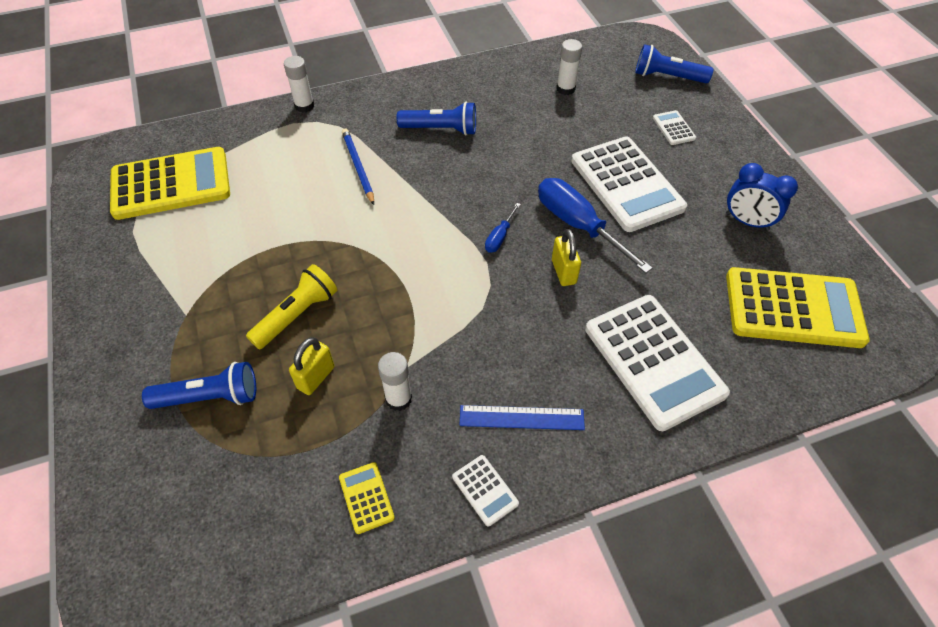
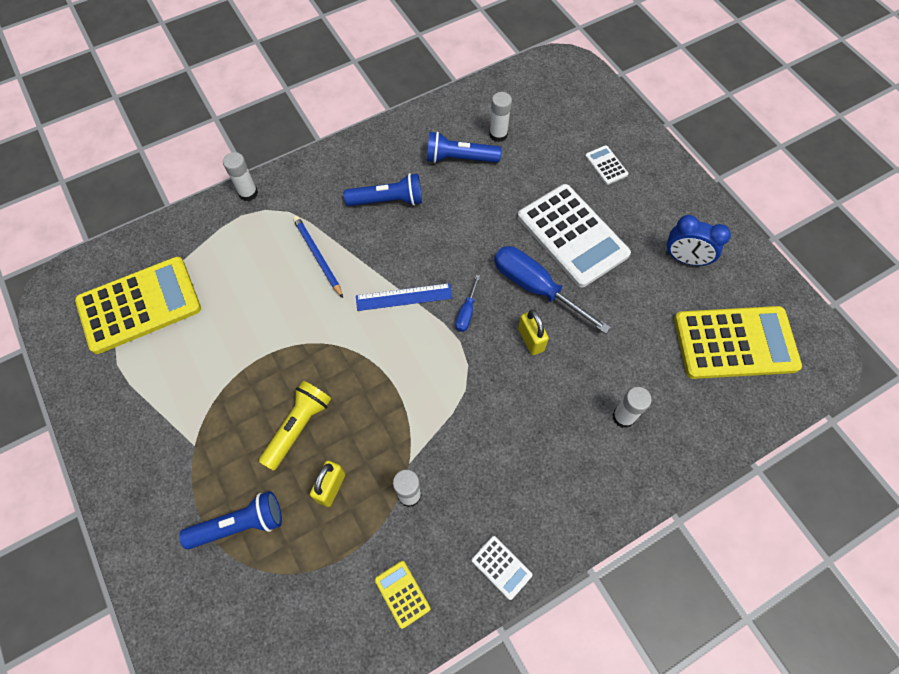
camera: 10 degrees left, 10 degrees up
blue ruler [460,405,585,430] -> blue ruler moved to [356,283,452,311]
white calculator [585,295,730,431] -> white glue stick [612,387,652,428]
blue flashlight [635,44,713,83] -> blue flashlight moved to [427,131,502,163]

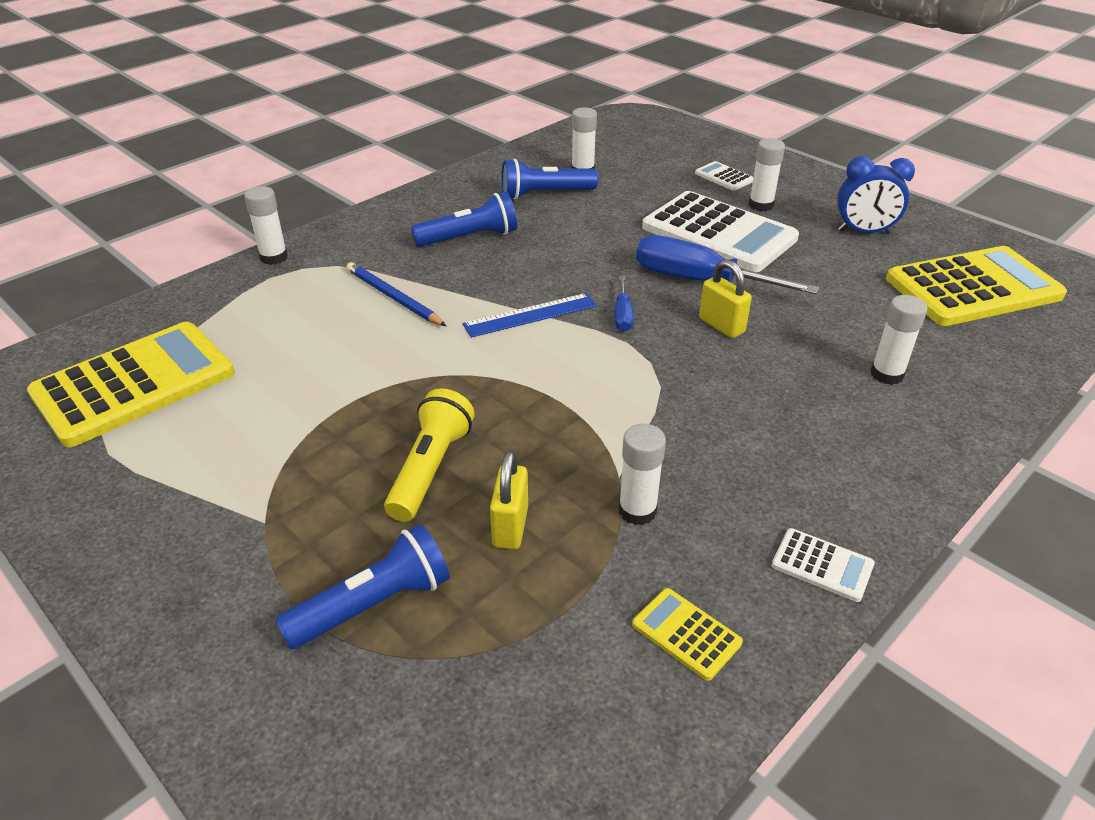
camera: 15 degrees left, 25 degrees down
none -> white glue stick [749,138,785,211]

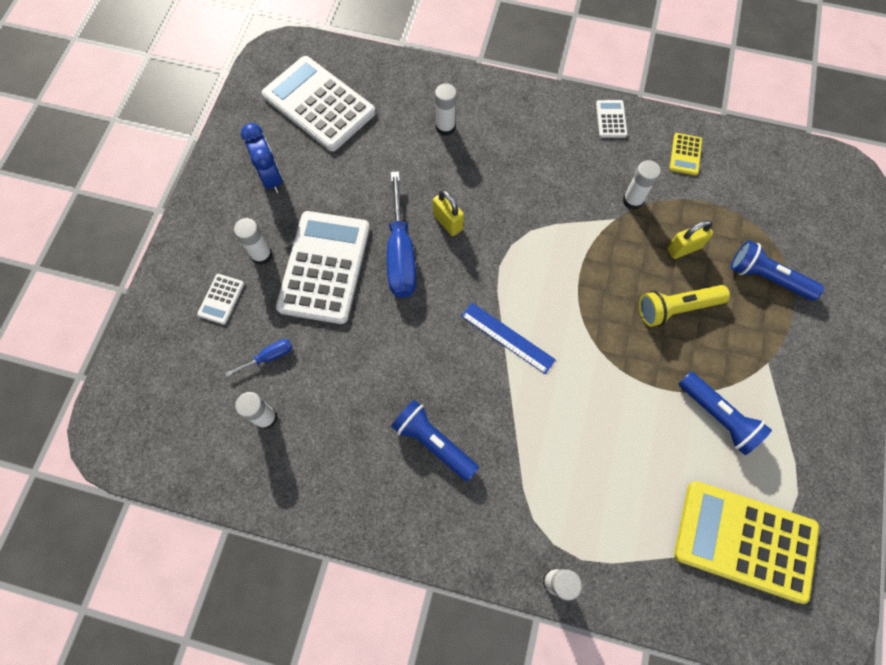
camera: 120 degrees left, 30 degrees up
blue pencil [346,262,446,326] -> none
blue flashlight [502,159,598,200] -> blue flashlight moved to [679,372,772,455]
blue screwdriver [615,276,634,331] -> blue screwdriver moved to [225,339,293,377]
yellow padlock [699,260,752,338] -> yellow padlock turned 60 degrees counterclockwise [433,190,464,236]
yellow calculator [886,246,1067,326] -> white calculator [262,56,376,151]

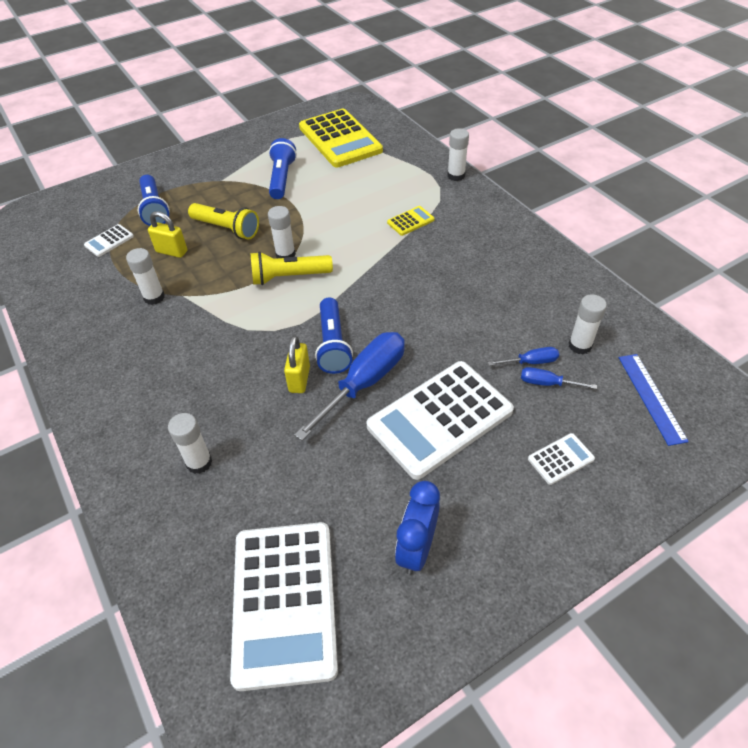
camera: 135 degrees left, 20 degrees down
white glue stick [234,218,272,265] -> white glue stick moved to [268,206,296,258]
blue flashlight [391,400,479,482] -> blue flashlight moved to [315,297,353,374]
blue ruler [461,302,556,374] -> blue ruler moved to [619,354,689,446]
white calculator [596,100,627,138] -> white calculator moved to [84,224,134,257]
yellow calculator [670,133,702,176] -> yellow calculator moved to [387,206,435,236]
none -> yellow flashlight [250,251,333,285]
none -> blue screwdriver [488,347,559,366]

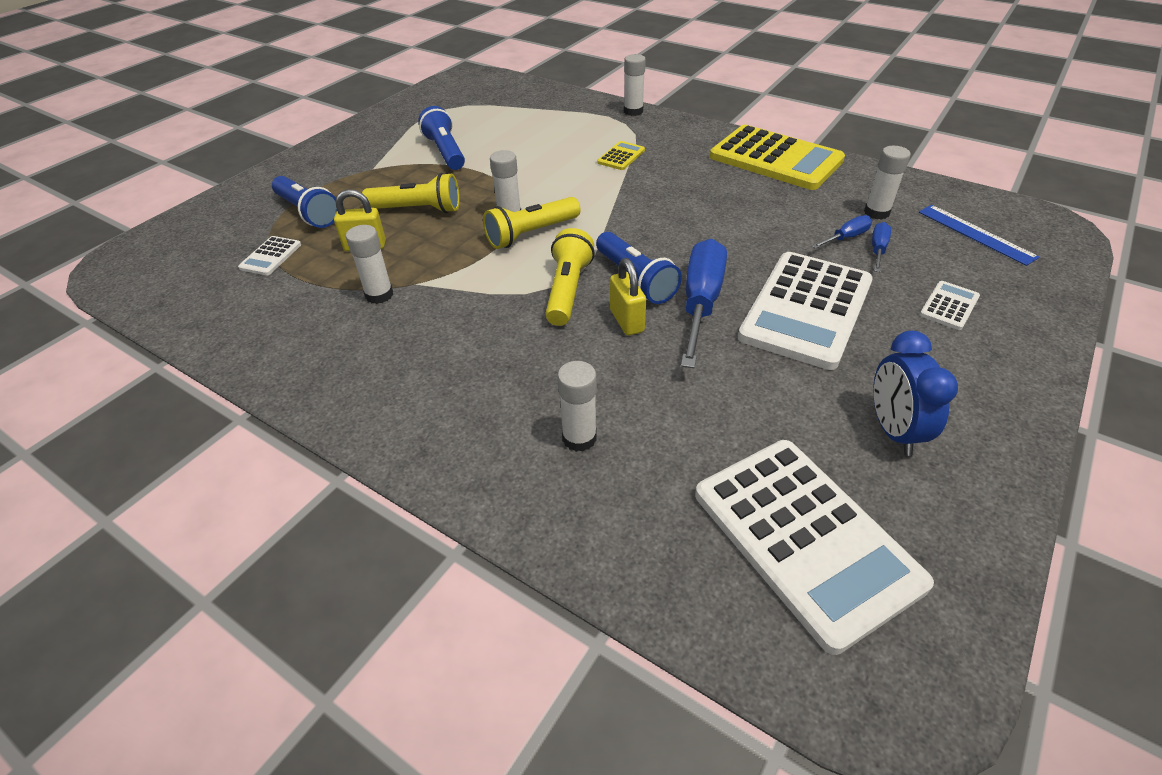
camera: 25 degrees left, 5 degrees down
yellow calculator [299,109,383,168] -> yellow calculator moved to [710,125,845,190]
blue screwdriver [521,367,597,389] -> blue screwdriver turned 120 degrees clockwise [872,222,891,272]
none -> yellow flashlight [545,228,595,326]

